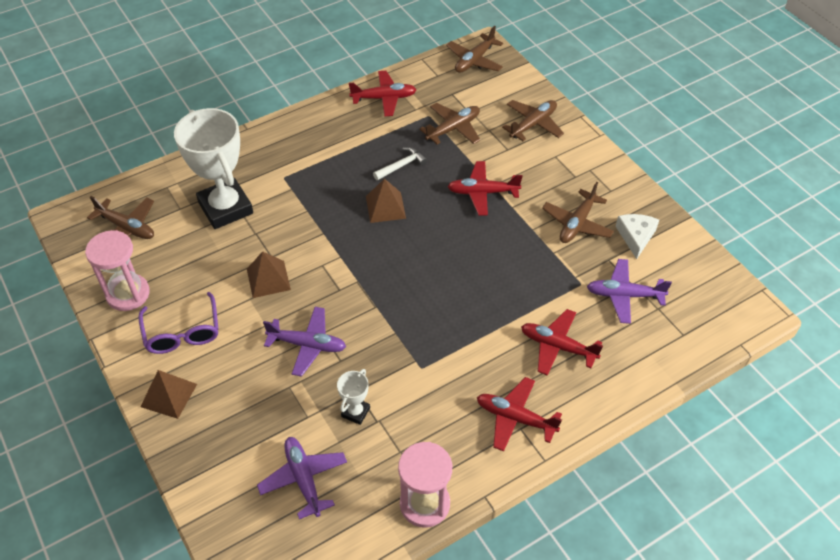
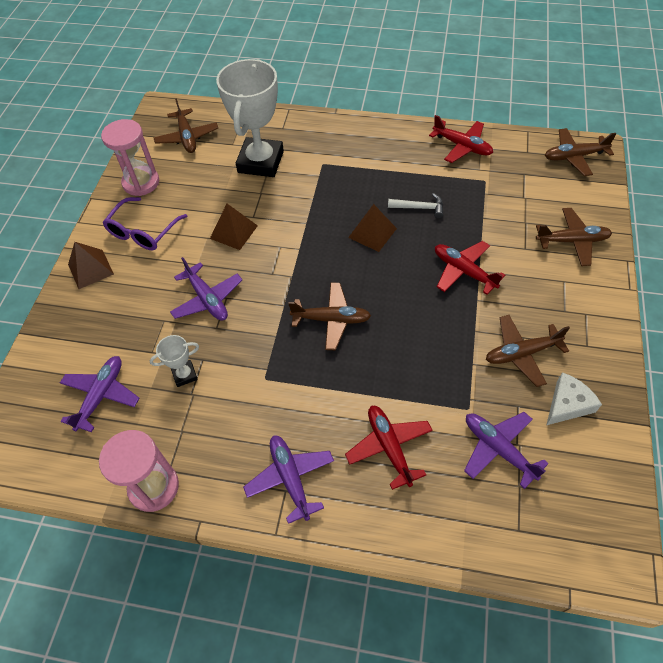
camera: 45 degrees right, 5 degrees up
brown plane [420,103,480,145] -> brown plane moved to [288,282,371,350]
red plane [477,377,562,452] -> purple plane [243,435,334,524]

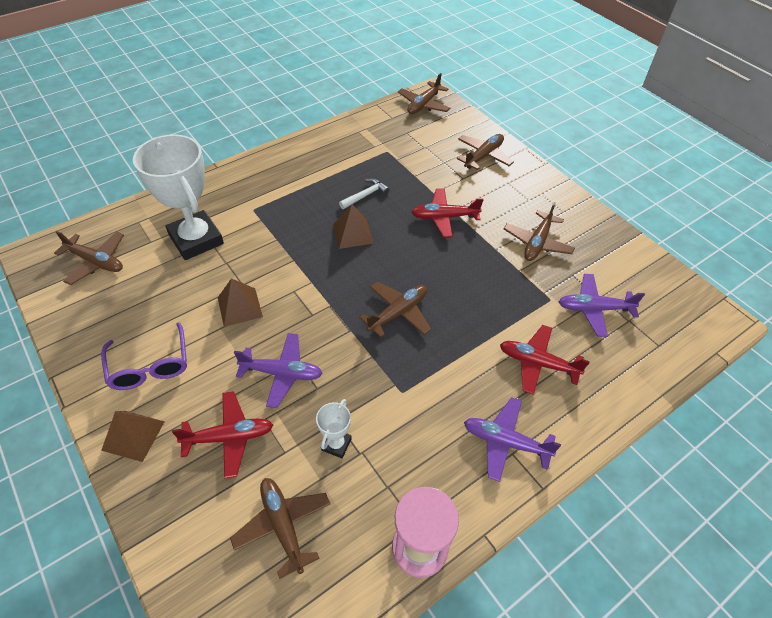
camera: 50 degrees left, 5 degrees down
purple plane [60,356,140,432] -> brown plane [230,478,331,579]
pink hourglass [101,119,159,196] -> none
red plane [429,115,493,163] -> red plane moved to [172,391,273,478]
white cheese [546,372,602,425] -> none

